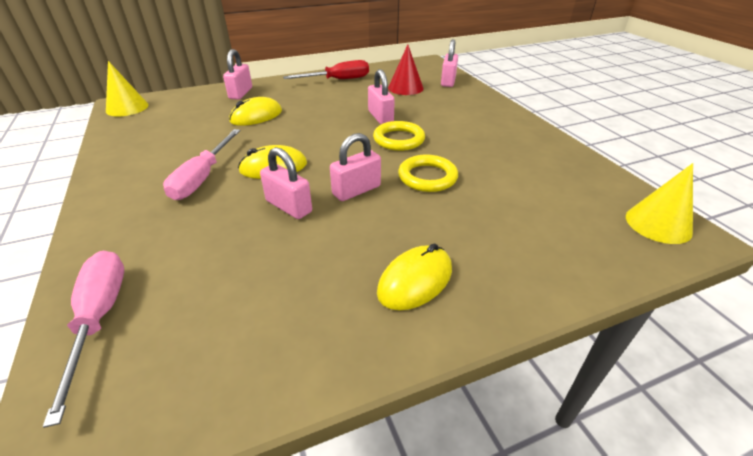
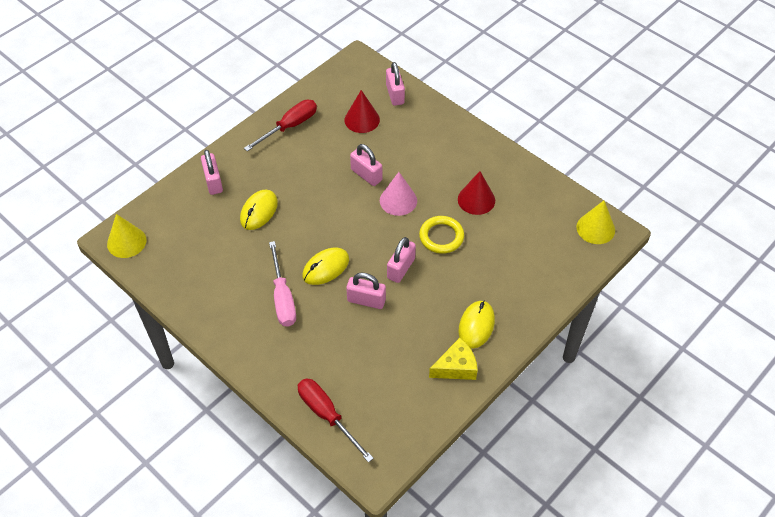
camera: 25 degrees left, 15 degrees up
pink screwdriver [43,251,124,428] -> red screwdriver [298,378,374,463]
yellow ring [373,121,425,151] -> pink cone [380,172,417,216]
none -> yellow cheese [429,338,478,380]
none -> red cone [458,171,495,215]

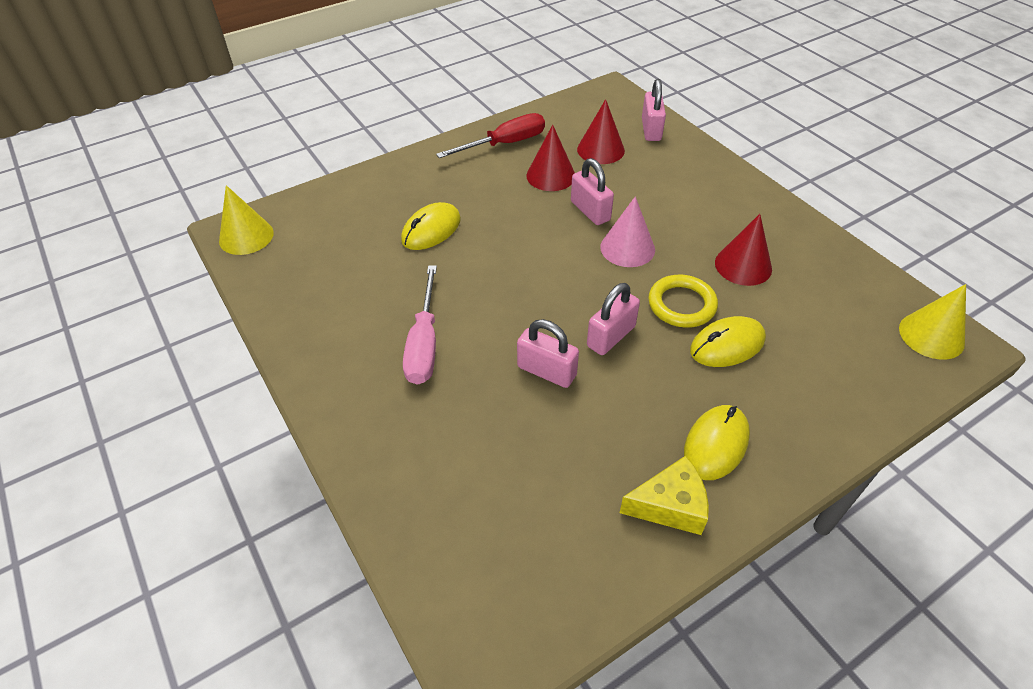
camera: 15 degrees right, 5 degrees down
pink padlock [201,150,223,195] -> none
red screwdriver [298,378,374,463] -> none
yellow mouse [302,247,349,285] -> yellow mouse moved to [690,316,766,367]
none -> red cone [527,125,575,191]

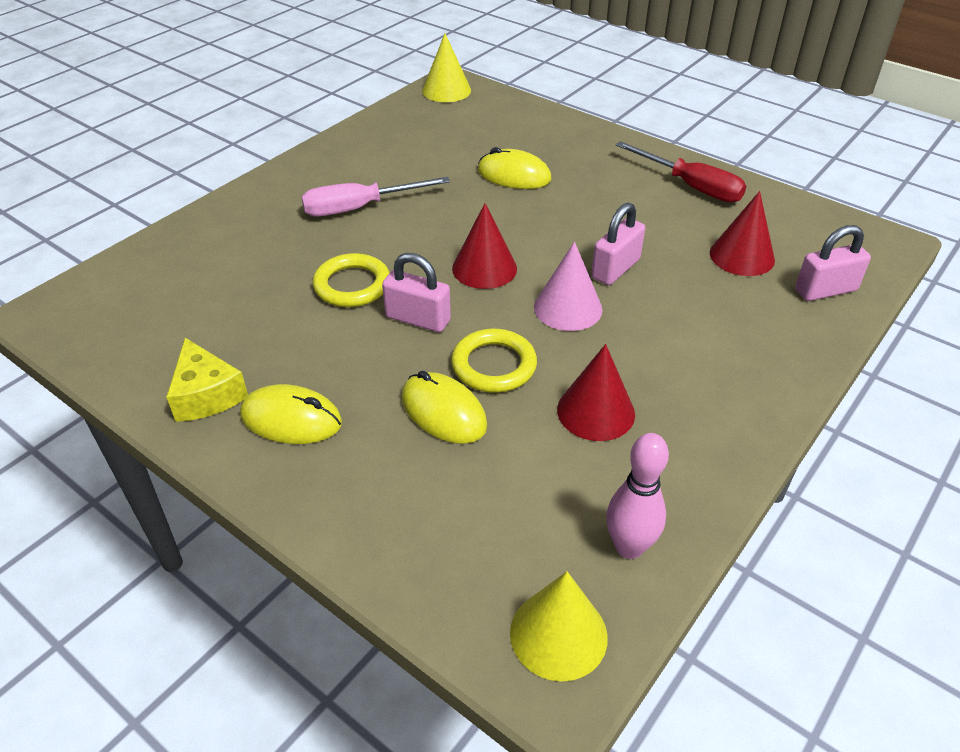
camera: 70 degrees right, 5 degrees down
pink padlock [517,319,579,388] -> yellow ring [313,253,389,307]
red cone [527,125,575,191] -> red cone moved to [452,203,517,289]
none -> pink bowling pin [606,433,669,559]

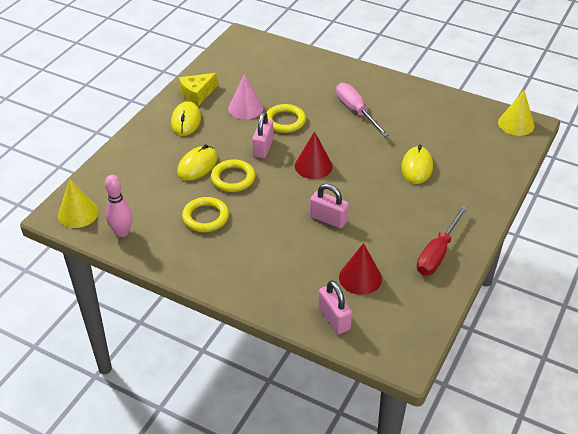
camera: 80 degrees right, 0 degrees up
pink cone [534,242,603,331] -> pink cone moved to [228,74,263,119]
red cone [557,344,635,441] -> yellow ring [182,197,229,232]

